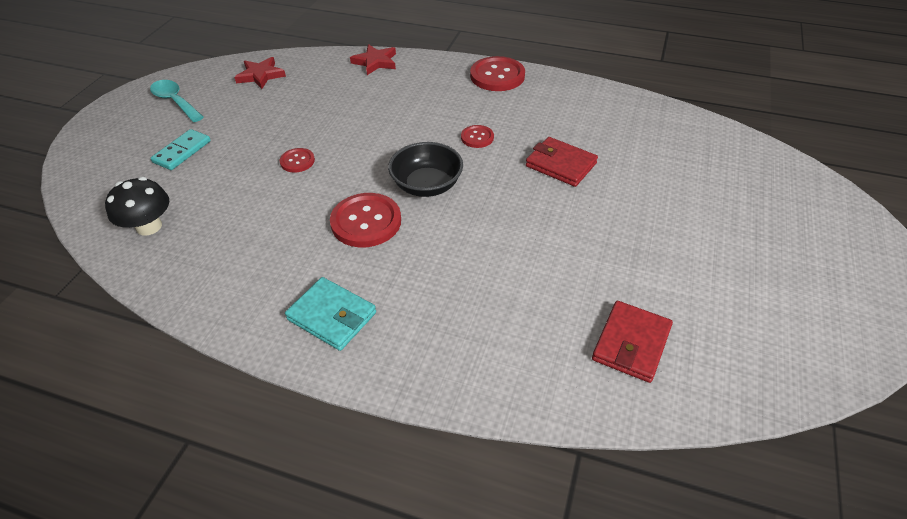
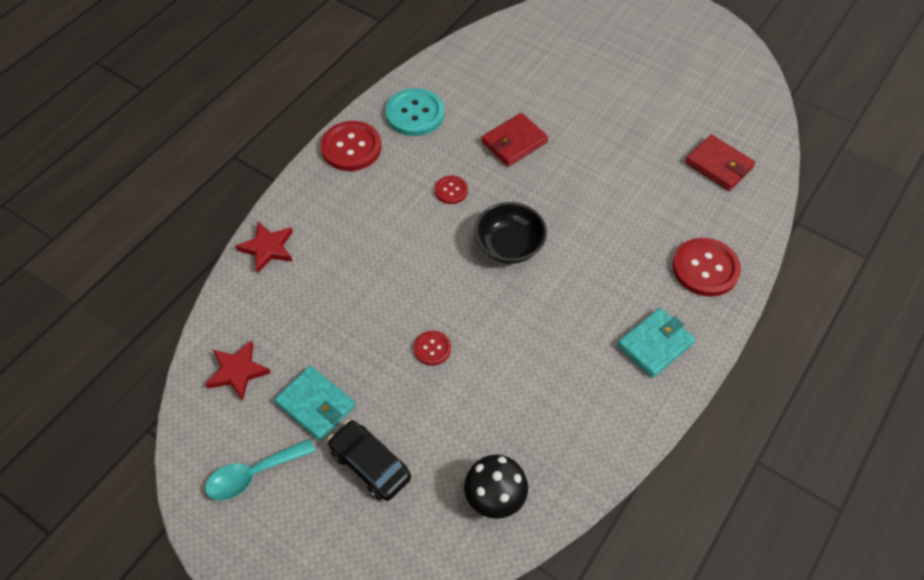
camera: 75 degrees left, 10 degrees up
turquoise domino [151,129,211,170] -> black car [328,420,411,501]
red button [330,193,401,247] -> red button moved to [673,238,741,297]
none -> turquoise wallet [275,366,356,441]
none -> turquoise button [386,88,444,136]

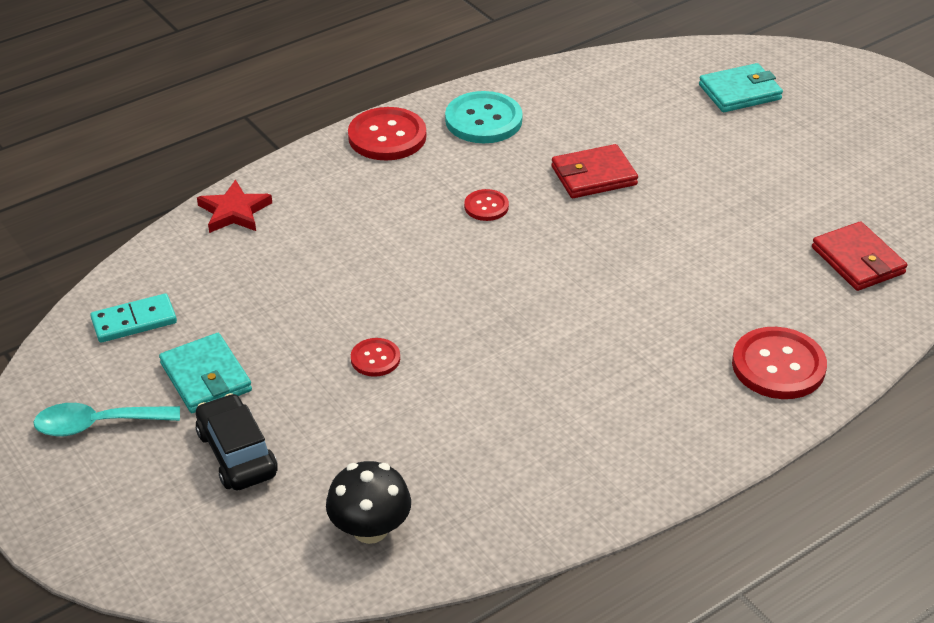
camera: 20 degrees right, 15 degrees down
red star [205,340,271,401] -> turquoise domino [90,294,177,343]
black bowl [475,202,547,263] -> none
turquoise wallet [617,308,695,378] -> turquoise wallet moved to [699,63,783,112]

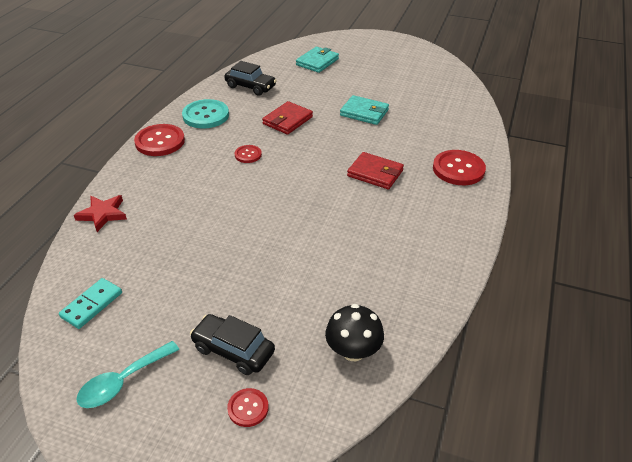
camera: 35 degrees left, 0 degrees up
turquoise wallet [159,333,252,413] -> turquoise wallet moved to [340,95,389,125]
red button [351,338,400,377] -> red button moved to [227,388,269,427]
red wallet [812,221,907,291] -> red wallet moved to [347,152,404,189]
none -> black car [224,61,277,96]

